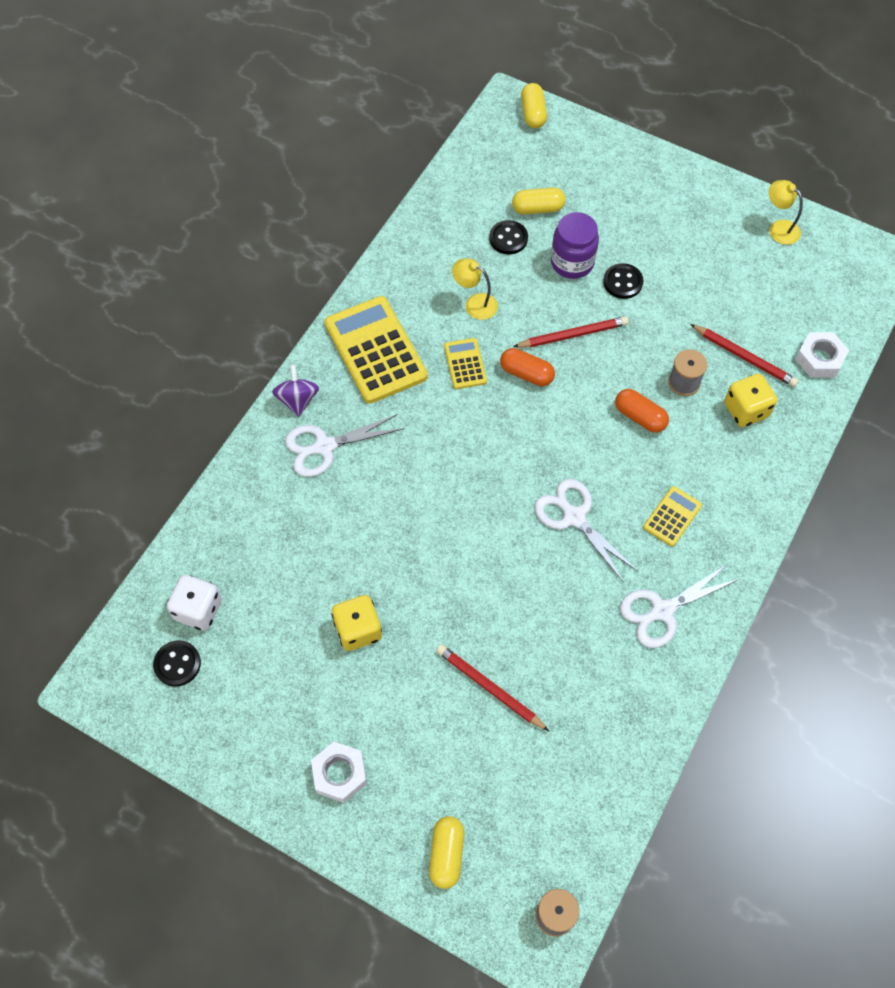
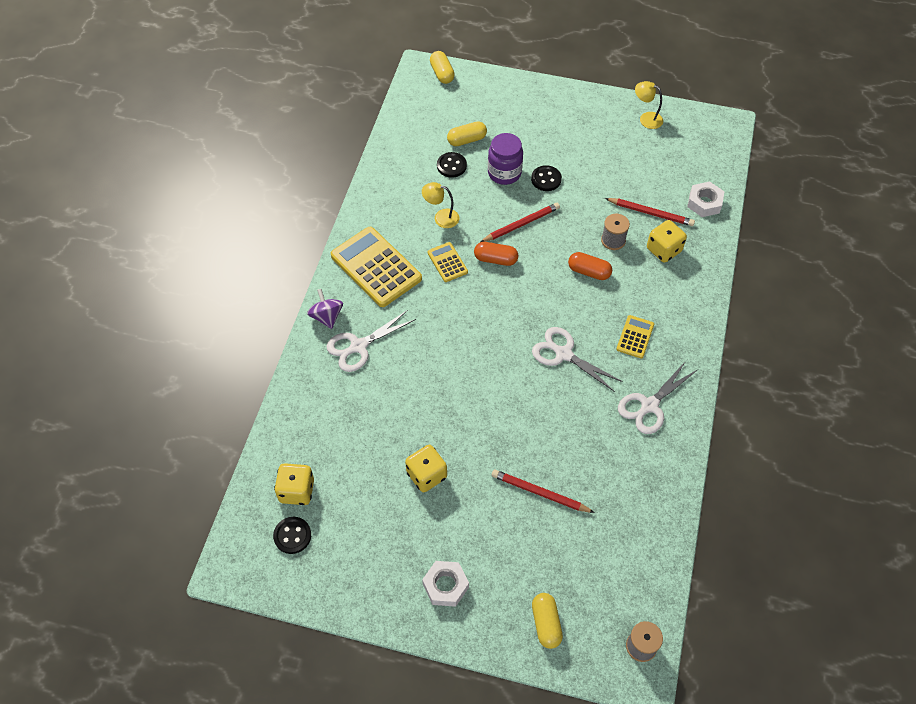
camera: 15 degrees left, 5 degrees down
white dice [167,575,222,630] -> yellow dice [274,463,314,505]

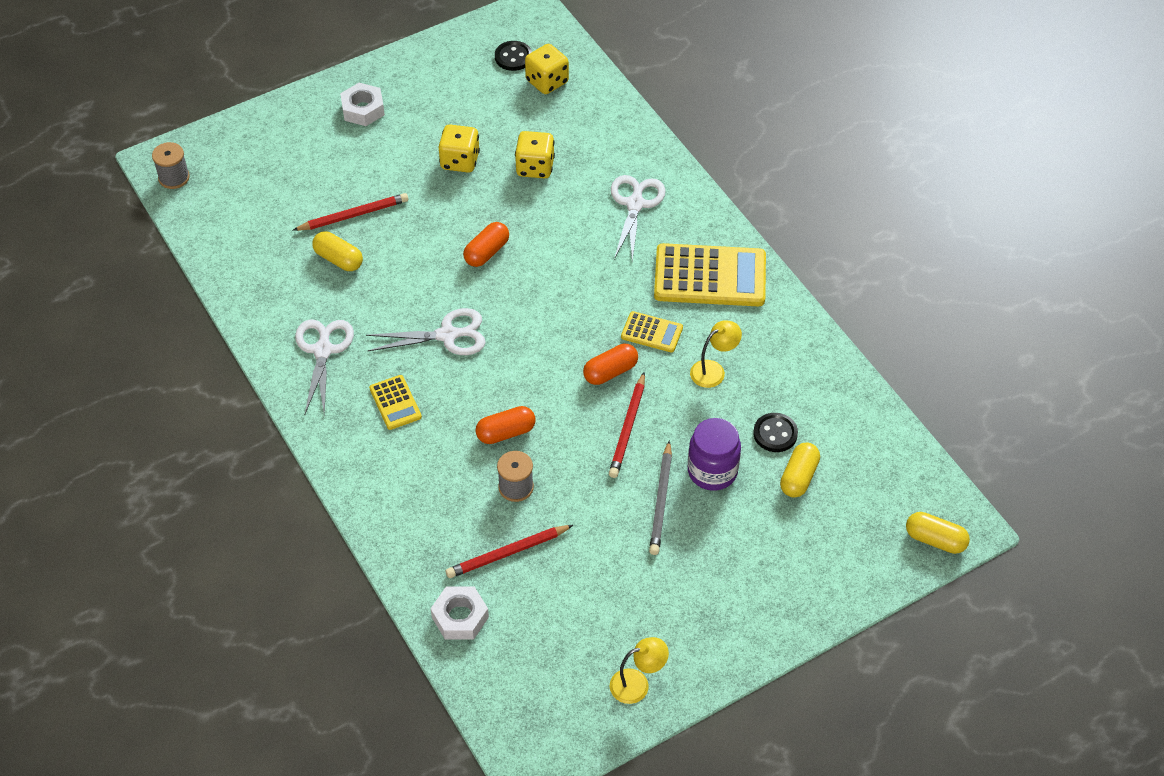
camera: 135 degrees right, 5 degrees down
purple spinning top [307,289,343,329] -> none
black button [531,165,562,191] -> grey pencil [649,440,672,555]
yellow capsule [532,593,563,649] -> yellow capsule moved to [312,231,363,271]
yellow dice [647,220,687,263] -> yellow dice moved to [515,131,555,178]
none -> orange capsule [463,222,509,267]

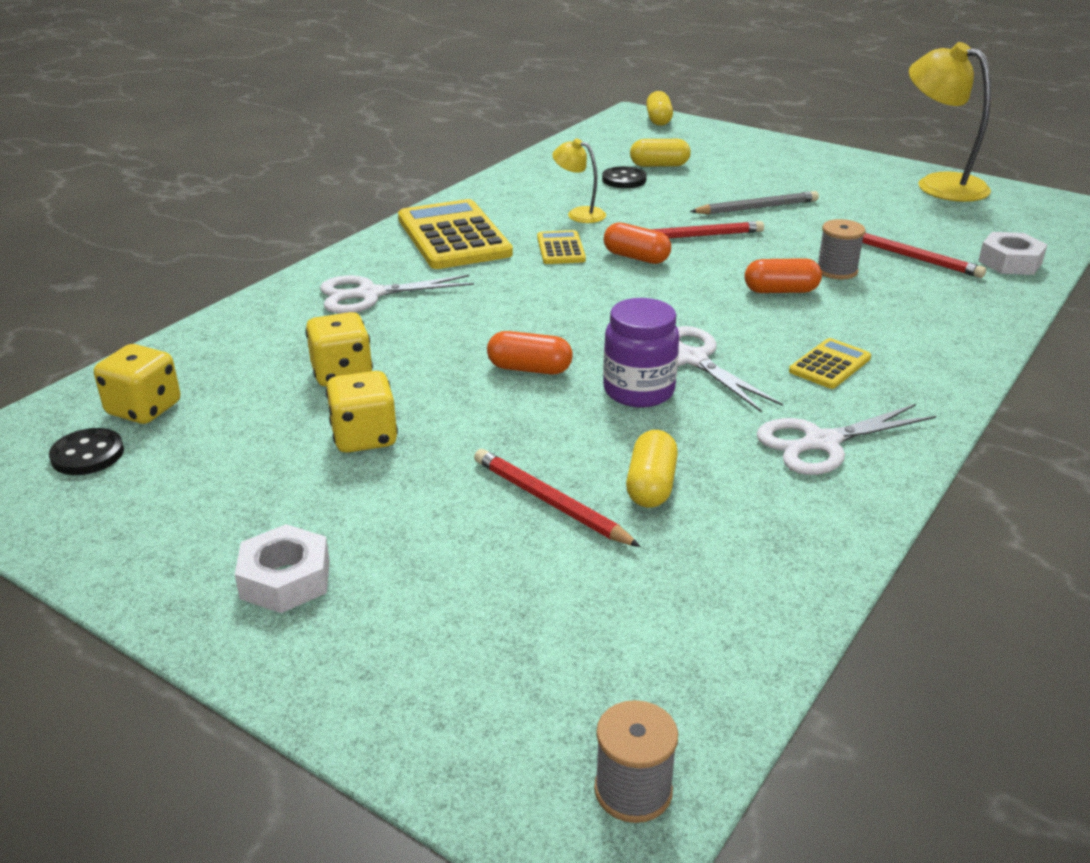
camera: 115 degrees left, 20 degrees down
orange capsule [475,406,536,444] -> orange capsule turned 45 degrees counterclockwise [745,258,822,293]
yellow lamp [610,637,669,704] -> yellow lamp [909,42,991,202], size x1.91
purple jar [688,418,741,491] -> purple jar moved to [603,298,679,407]

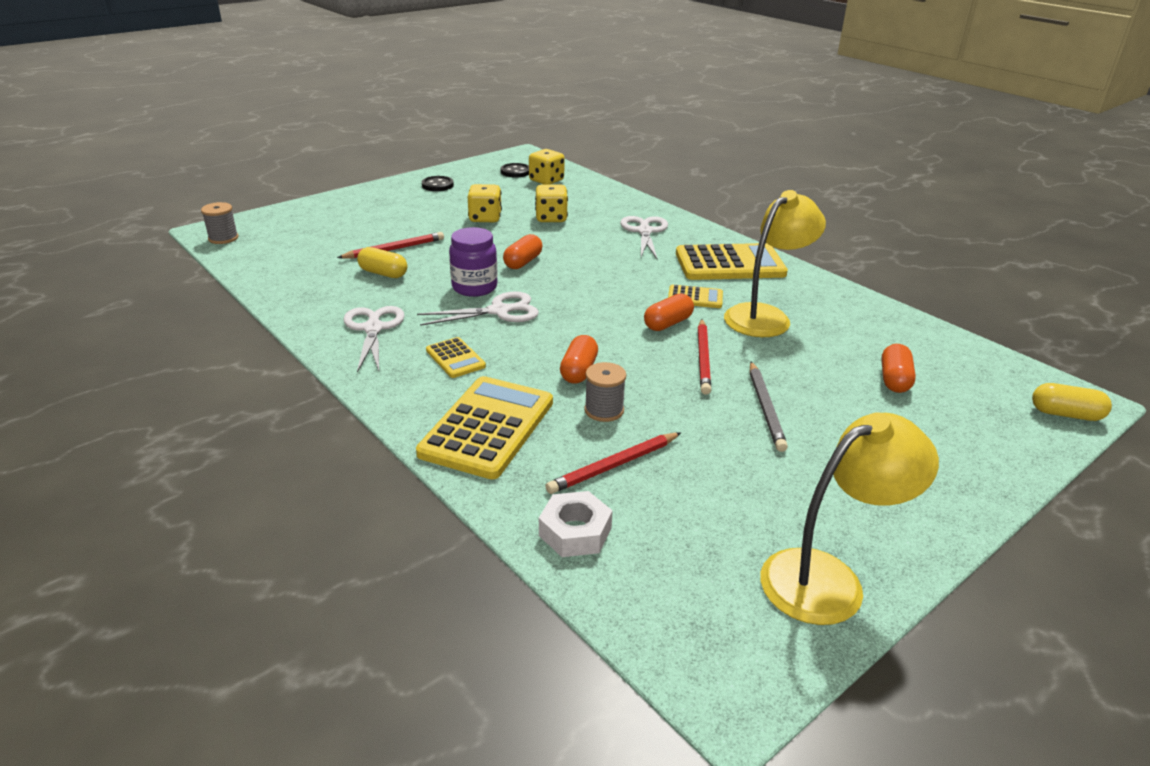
camera: 105 degrees right, 0 degrees up
white nut [235,524,330,613] -> none
yellow lamp [552,139,606,223] -> yellow lamp [724,190,826,337], size x1.91
black button [602,166,647,188] -> black button moved to [422,176,454,191]
yellow capsule [630,139,691,167] -> orange capsule [881,344,916,393]
none -> yellow calculator [416,376,553,479]

